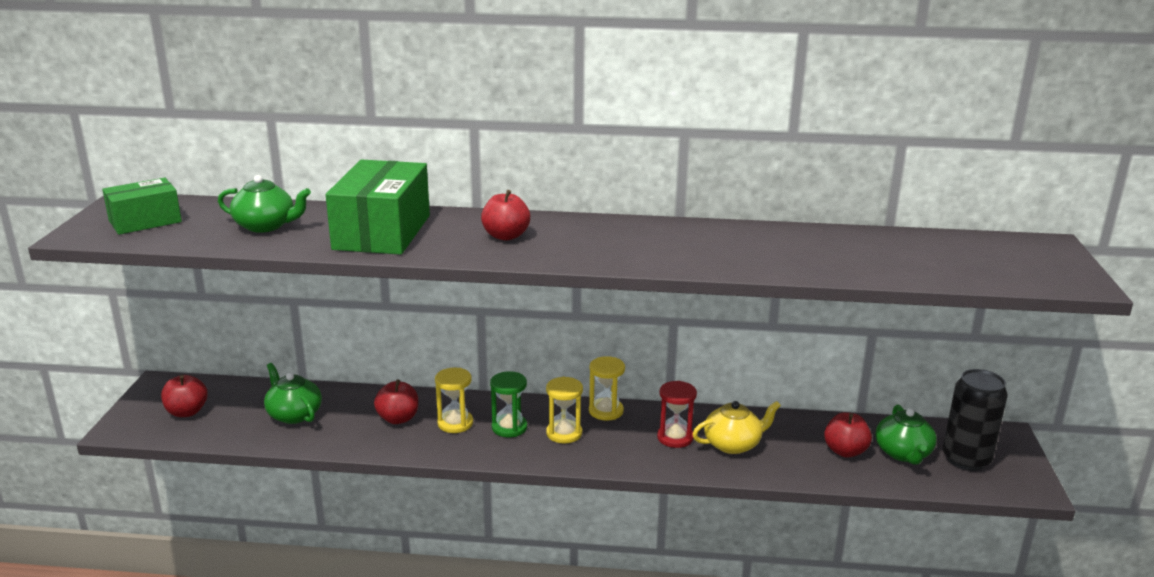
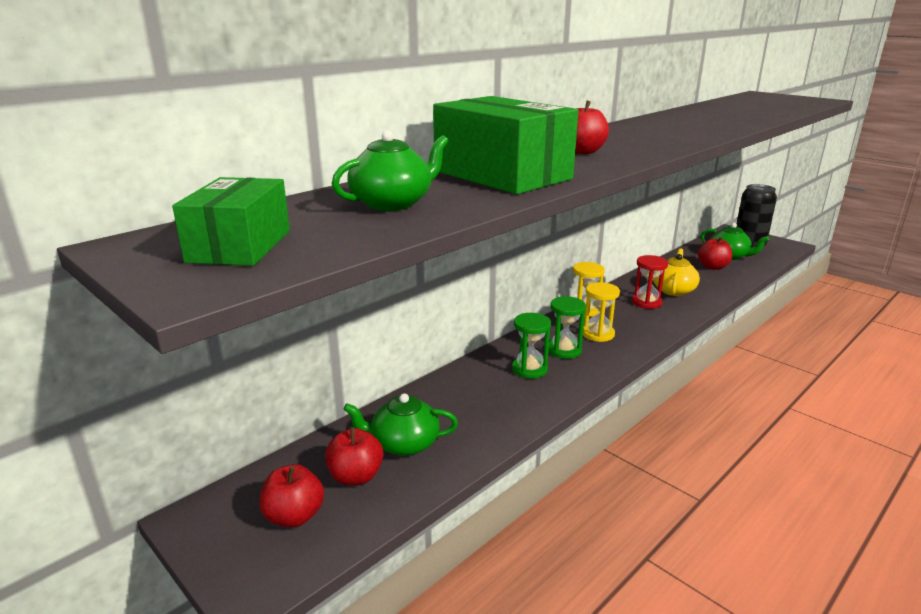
camera: 50 degrees left, 0 degrees up
red apple [374,379,418,424] -> red apple moved to [325,427,383,486]
yellow hourglass [435,368,473,433] -> green hourglass [512,313,551,379]

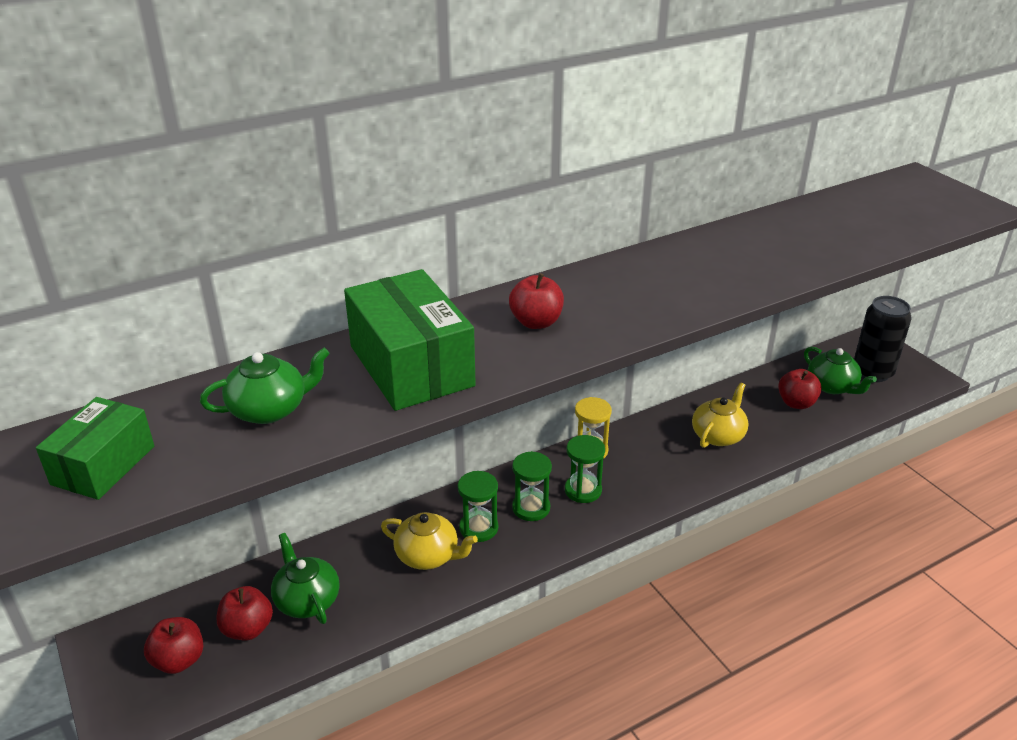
camera: 15 degrees right, 10 degrees up
green teapot [343,393,458,456] -> green teapot turned 45 degrees clockwise [271,533,340,624]
yellow hourglass [583,282,620,342] -> green hourglass [565,435,605,503]
red hourglass [632,255,668,309] -> none
none -> yellow teapot [381,512,478,570]

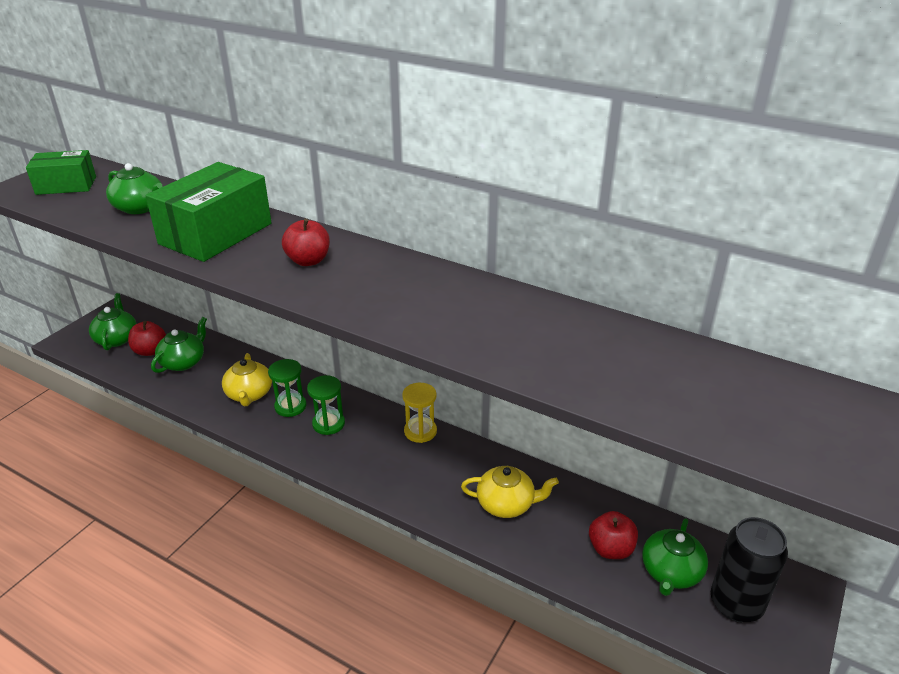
camera: 60 degrees right, 0 degrees up
red apple [144,617,203,674] -> green teapot [89,293,137,350]
green hourglass [565,435,605,503] -> none

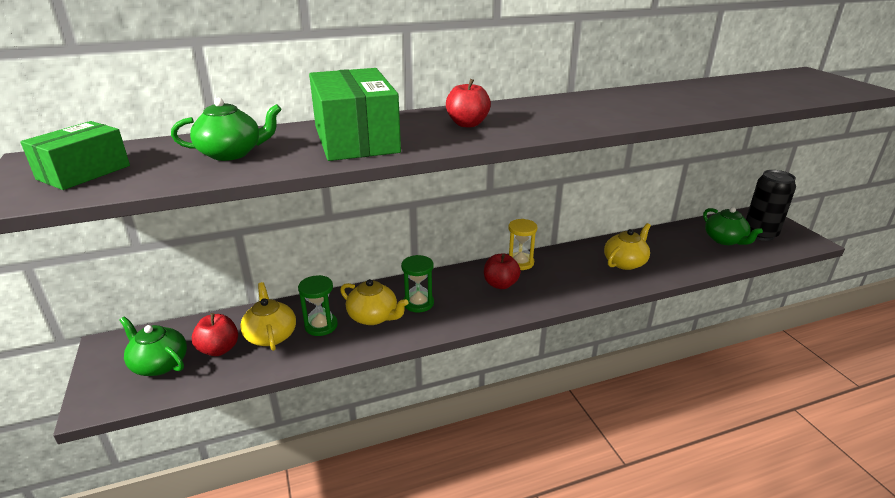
camera: 50 degrees left, 5 degrees down
green teapot [151,317,207,373] -> yellow teapot [240,282,296,351]
green hourglass [307,375,345,435] -> green hourglass moved to [298,275,338,336]
red apple [589,511,638,559] -> red apple moved to [484,253,521,289]

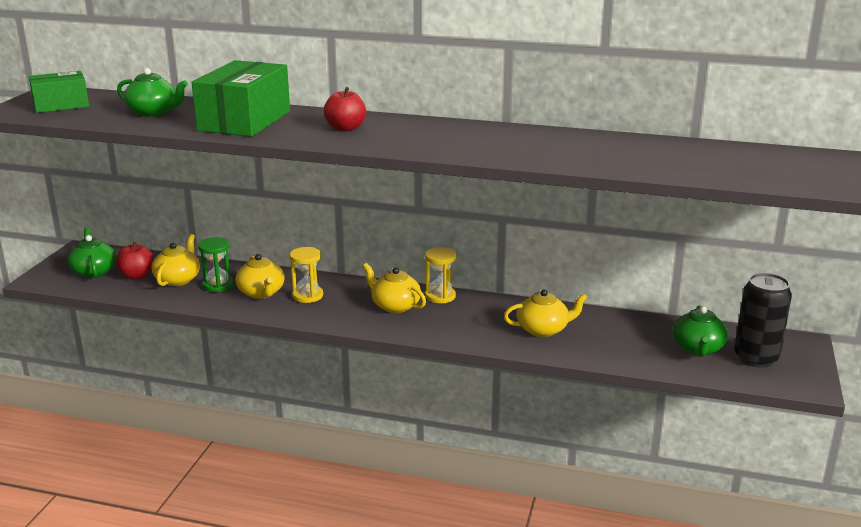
camera: 35 degrees right, 5 degrees down
green hourglass [401,255,434,312] -> yellow hourglass [290,247,323,303]
red apple [484,253,521,289] -> yellow teapot [363,263,426,313]

